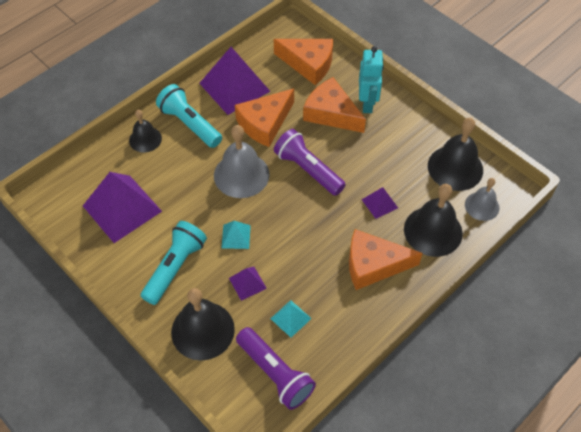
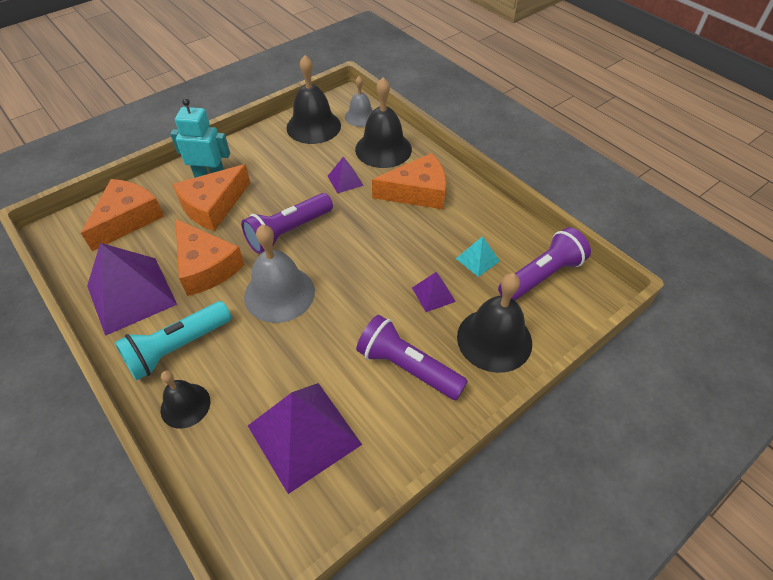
camera: 85 degrees left, 5 degrees down
turquoise flashlight [141,221,207,305] -> purple flashlight [356,315,468,400]
turquoise pyramid [222,221,251,249] -> none
orange cheese [349,229,423,290] -> orange cheese turned 105 degrees counterclockwise [372,153,446,209]

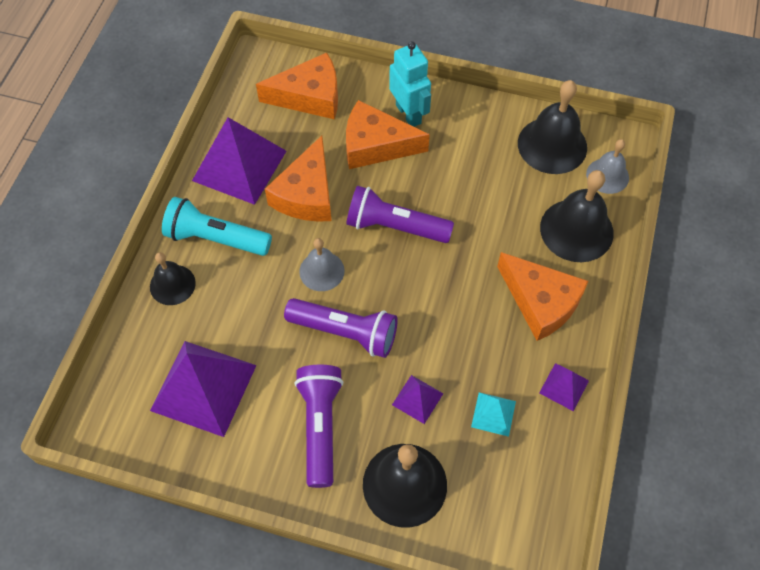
camera: 55 degrees right, 10 degrees up
grey bell [244,224,315,323] -> grey bell [299,238,345,291], size x0.60
purple pyramid [328,156,364,194] -> purple pyramid moved to [539,363,589,411]
purple flashlight [498,227,591,301] -> purple flashlight moved to [284,298,398,358]

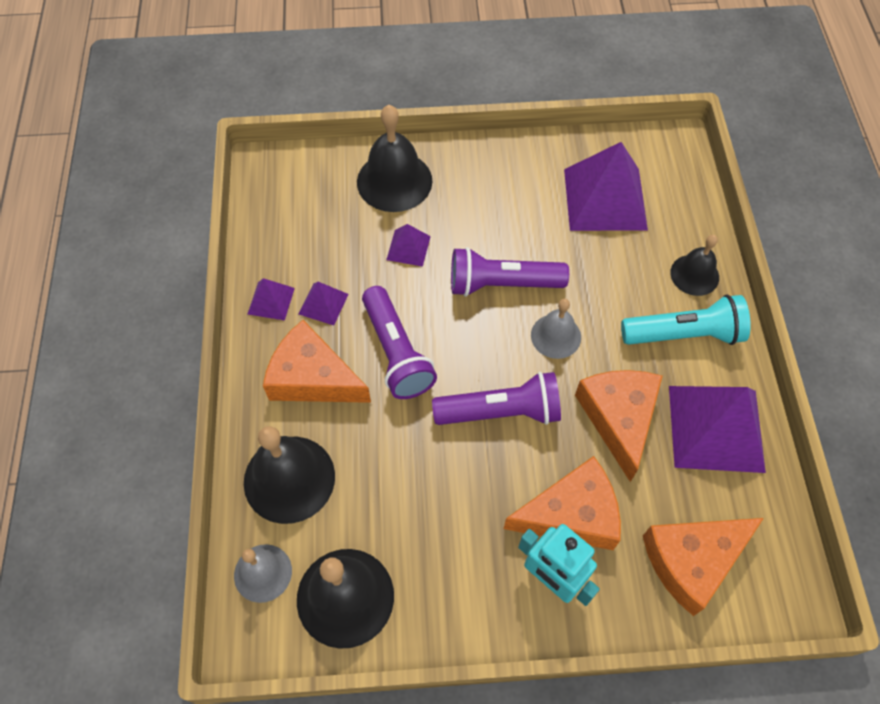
camera: 160 degrees right, 0 degrees up
purple flashlight [295,365,343,488] -> purple flashlight moved to [362,286,437,399]
turquoise pyramid [471,392,516,437] -> none
none -> purple pyramid [299,282,349,325]

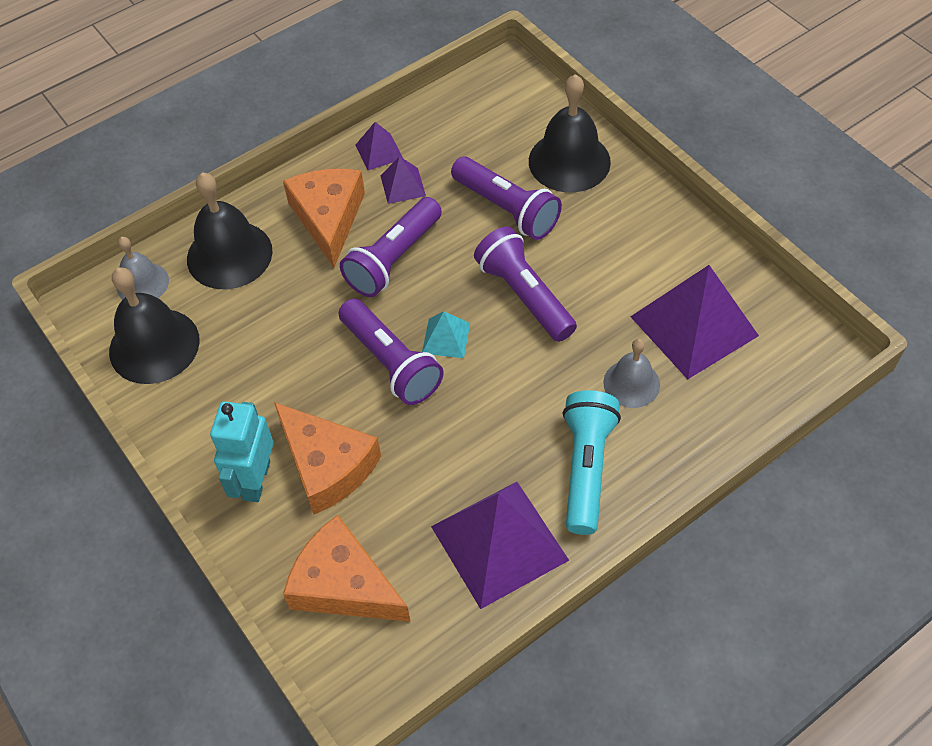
camera: 60 degrees right, 5 degrees down
purple pyramid [386,224,431,267] -> purple flashlight [451,156,562,240]
grey bell [531,299,581,359] -> grey bell moved to [603,339,660,408]
orange cheese [575,370,663,482] -> none
turquoise flashlight [621,294,751,345] -> turquoise flashlight turned 135 degrees counterclockwise [563,390,621,535]
black bell [670,235,719,296] -> none
none -> turquoise pyramid [422,311,470,358]

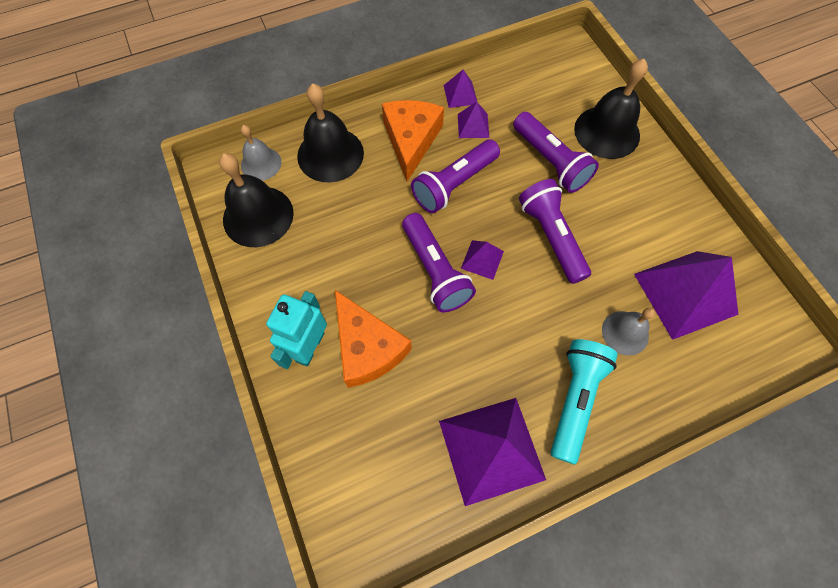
camera: 10 degrees right, 10 degrees up
orange cheese [283,515,411,622] -> none
turquoise pyramid [422,311,470,358] -> purple pyramid [461,240,504,280]

